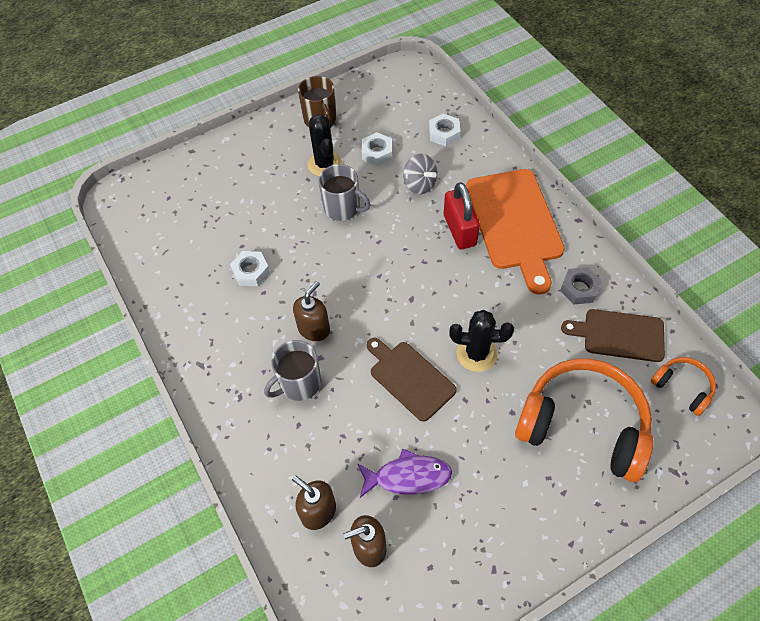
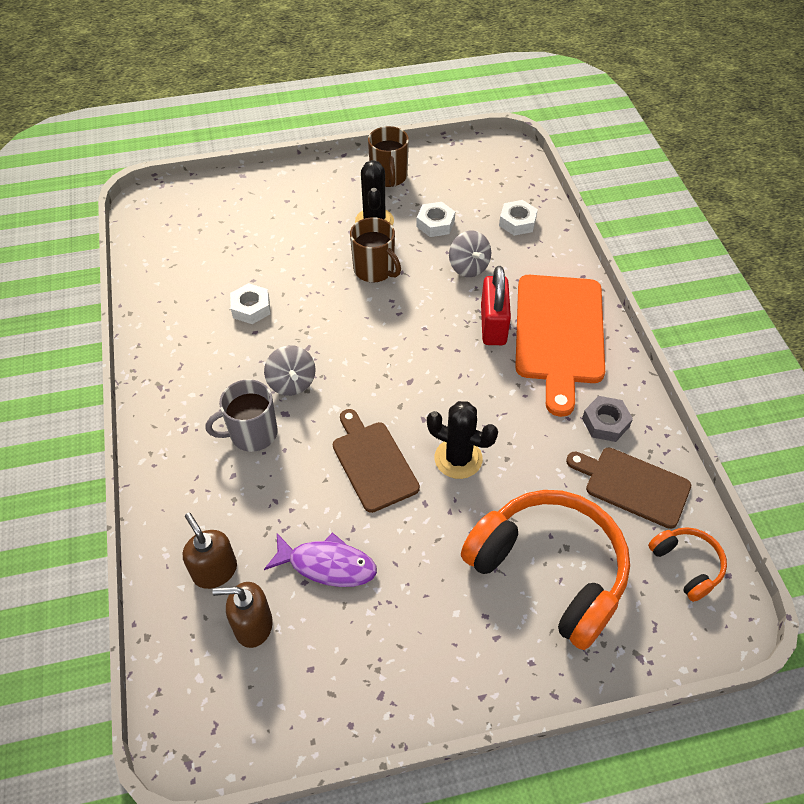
camera: 15 degrees right, 5 degrees down
brown soap dispenser [293,281,330,341] -> grey spinning top [264,345,316,396]
grey mug [318,164,370,221] -> brown mug [350,217,401,283]

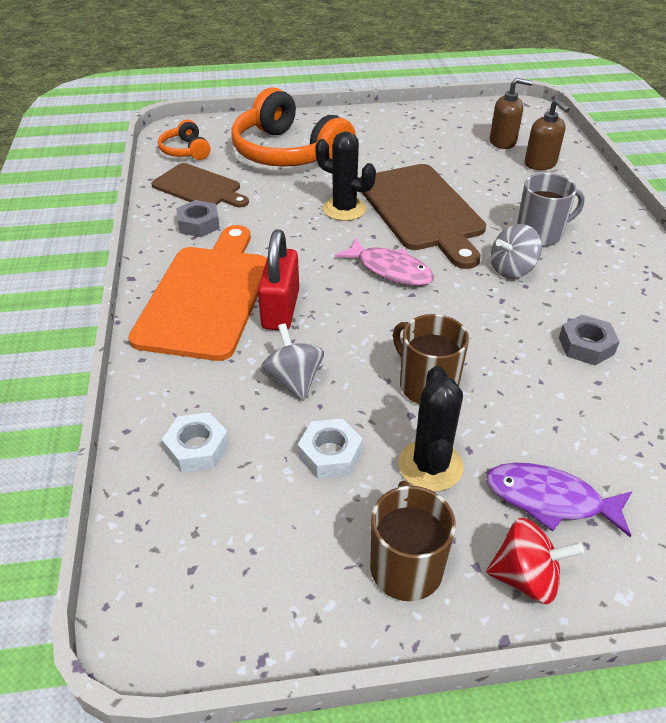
camera: 175 degrees left, 10 degrees down
white nut [230,283,270,324] -> grey nut [559,315,620,365]
grey spinning top [264,345,316,396] -> grey spinning top turned 105 degrees counterclockwise [491,224,542,278]
purple fish [264,532,377,587] -> purple fish moved to [486,463,632,537]
brown cutting board [333,409,420,513] -> brown cutting board [359,164,486,269], size x1.62
none -> pink fish [335,237,434,286]
none -> red spinning top [486,518,584,604]

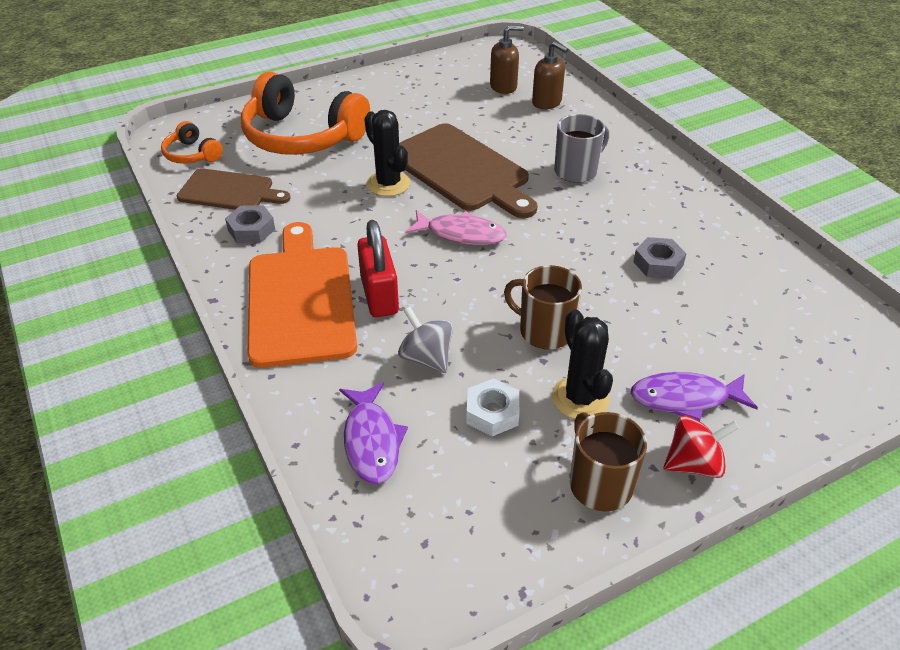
camera: 20 degrees left, 0 degrees up
white nut [162,412,229,473] -> purple fish [339,382,408,484]
black cactus [315,131,376,221] -> black cactus turned 45 degrees clockwise [364,110,411,196]
grey spinning top [491,224,542,278] -> none

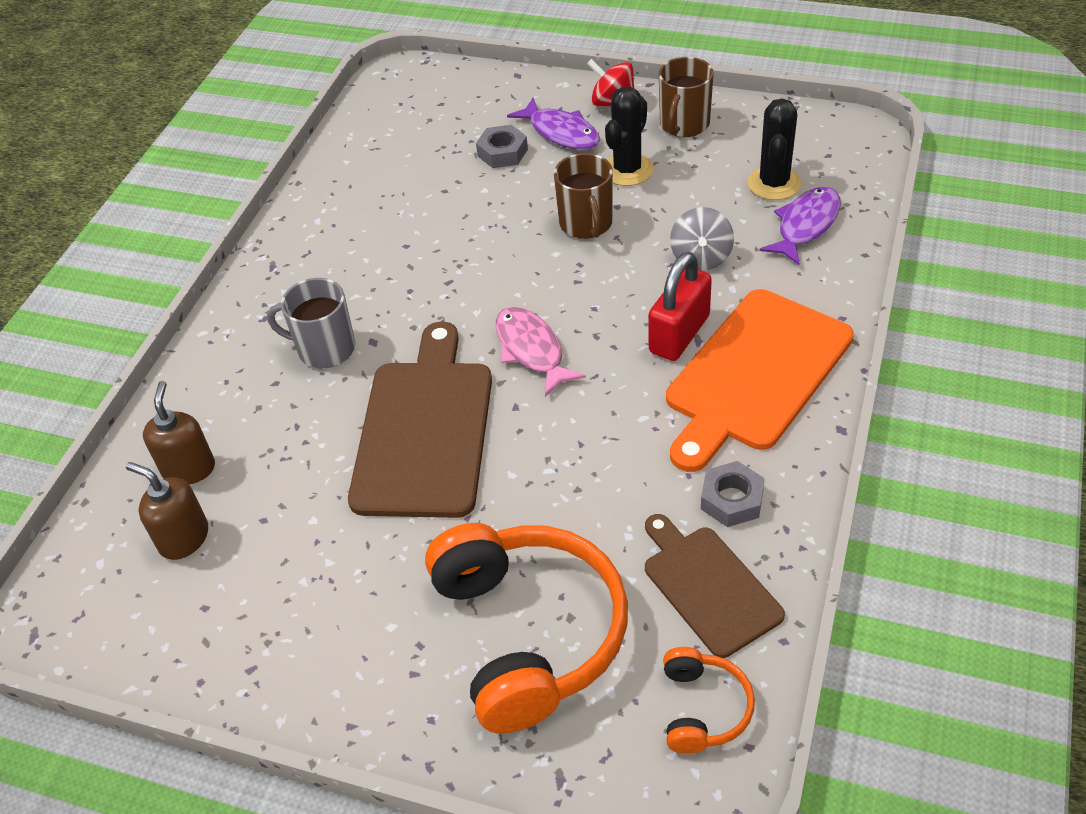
camera: 130 degrees left, 5 degrees up
black cactus [364,110,411,196] -> black cactus moved to [748,98,801,200]
white nut [466,378,519,436] -> none
grey nut [633,237,687,279] -> grey nut moved to [476,125,528,168]

